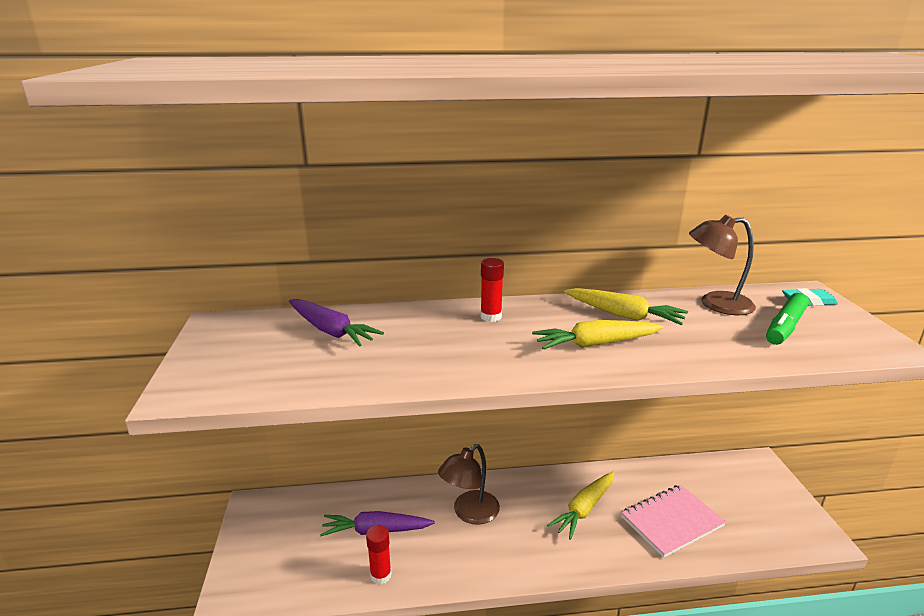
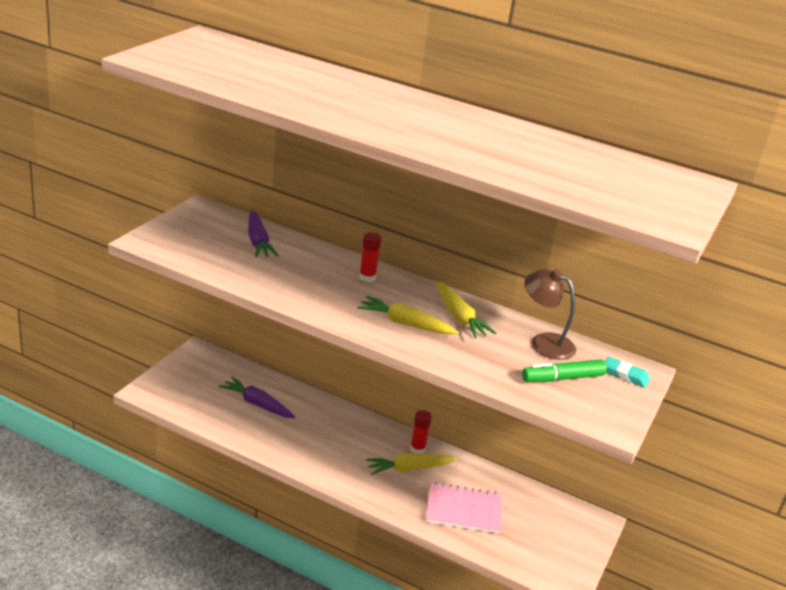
camera: 30 degrees right, 5 degrees up
red glue stick [366,525,392,584] -> red glue stick moved to [410,410,432,453]
brown lamp [438,444,500,525] -> none

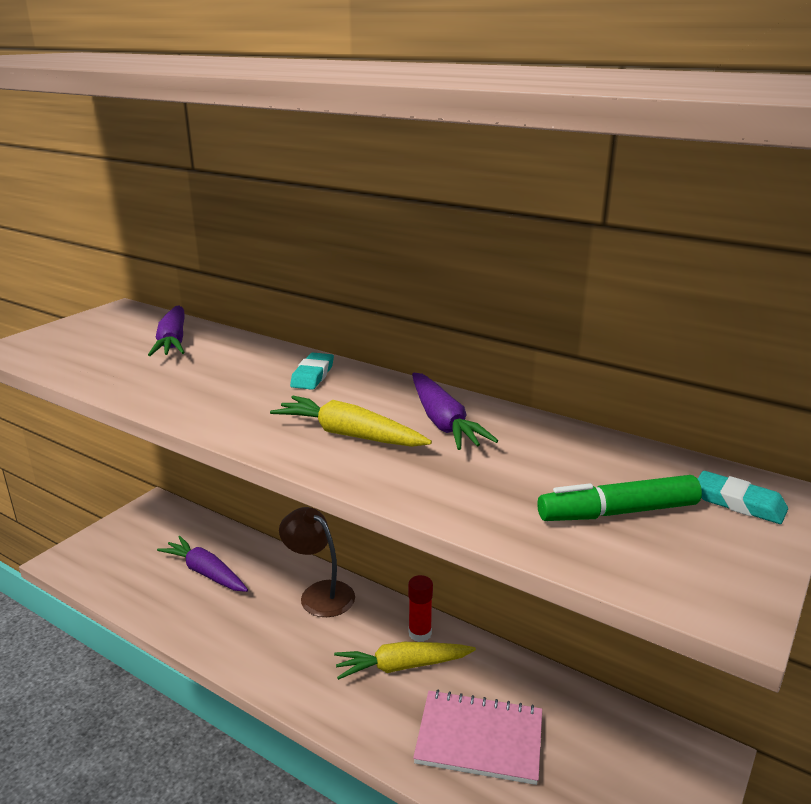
camera: 10 degrees right, 5 degrees down
red glue stick [359,232,381,282] -> turquoise eraser [290,353,334,390]
yellow carrot [436,281,497,339] -> purple carrot [412,373,498,450]
brown lamp [524,269,576,360] -> brown lamp moved to [279,507,355,617]

